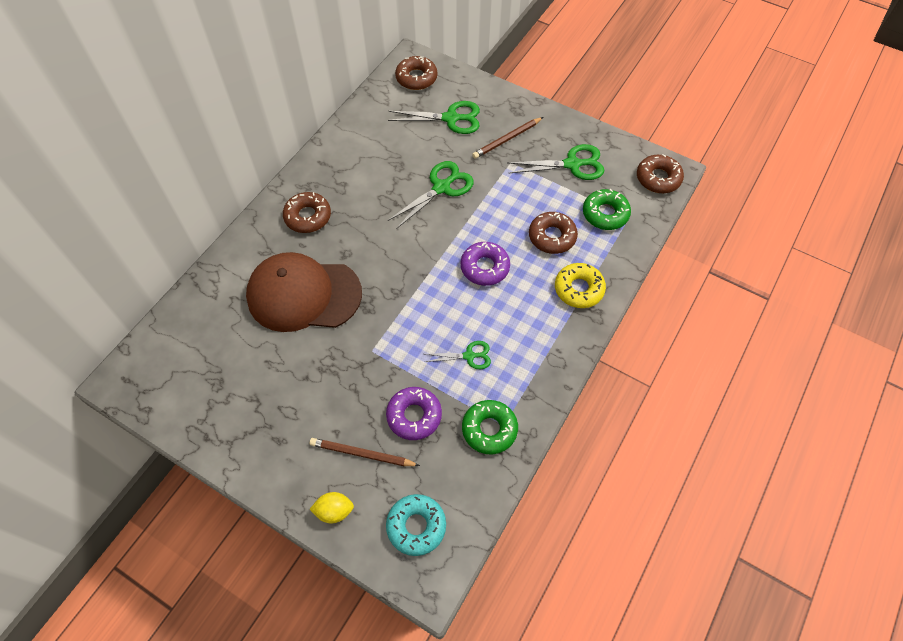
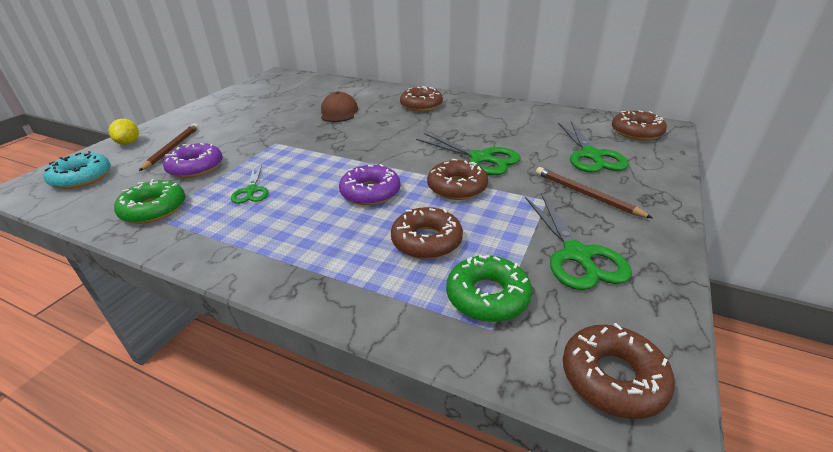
camera: 85 degrees right, 25 degrees down
brown cap [246,252,362,332] -> brown cap [321,91,358,122], size x0.51
yellow donut [555,263,606,308] -> none
none -> brown donut [427,159,488,200]

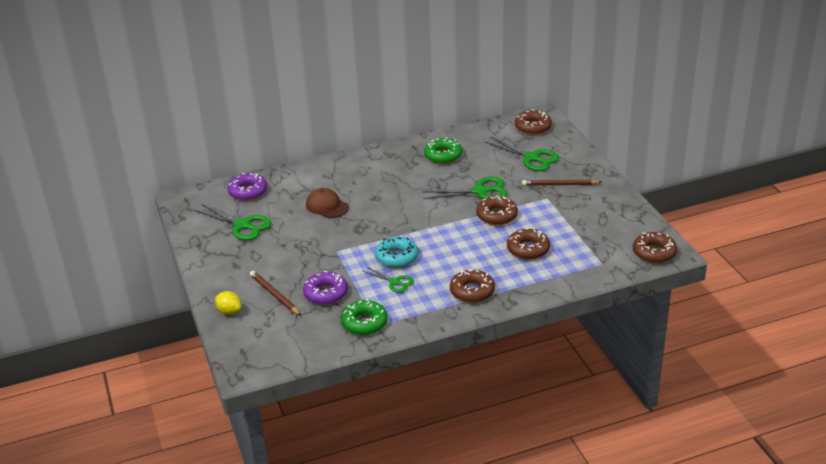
camera: 45 degrees left, 0 degrees up
turquoise donut [43,151,111,189] -> turquoise donut moved to [375,237,418,268]
purple donut [339,164,401,205] -> purple donut moved to [228,173,267,200]
brown donut [400,86,443,111] -> brown donut moved to [450,269,495,303]
green donut [446,255,532,322] -> green donut moved to [424,137,462,164]
green scissors [525,193,632,290] -> green scissors moved to [194,204,271,240]

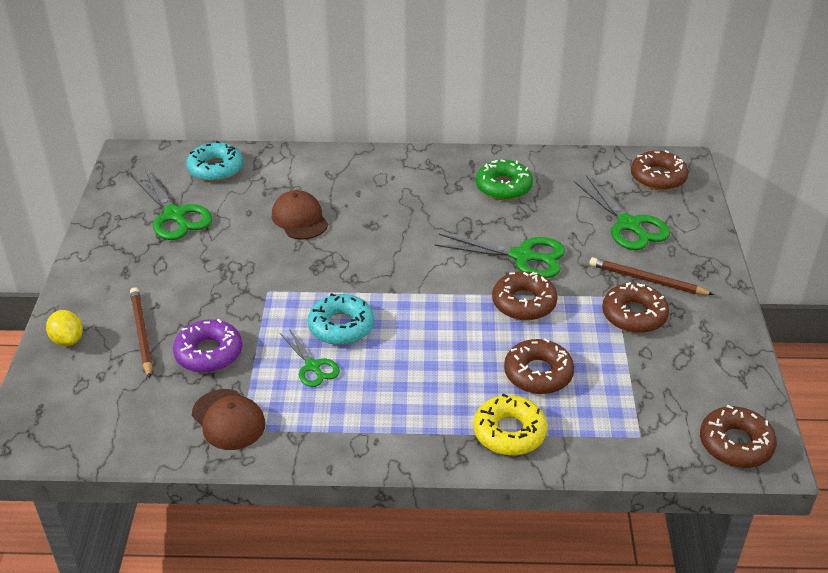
camera: 20 degrees right, 5 degrees up
purple donut [228,173,267,200] -> turquoise donut [186,141,243,182]
green donut [341,299,388,335] -> brown cap [192,389,266,450]
brown donut [450,269,495,303] -> brown donut moved to [602,282,669,333]
none -> yellow donut [473,393,547,455]

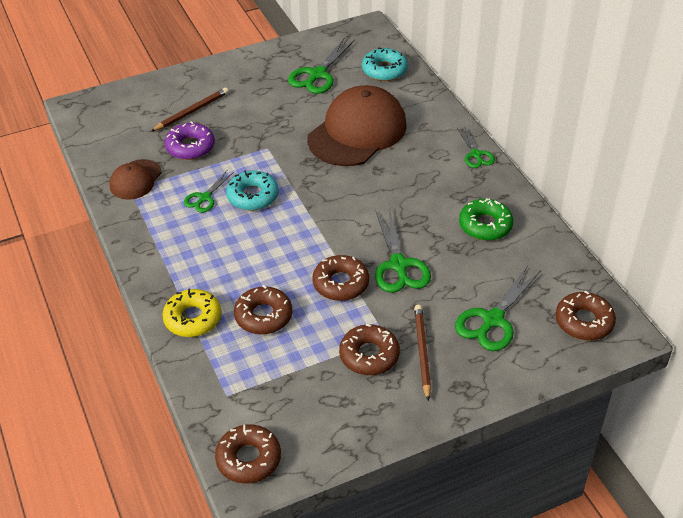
camera: 65 degrees right, 5 degrees up
yellow lemon [46,310,83,346] -> none
brown cap [272,190,328,240] -> brown cap [307,85,407,166], size x1.97
none -> green scissors [457,126,495,168]

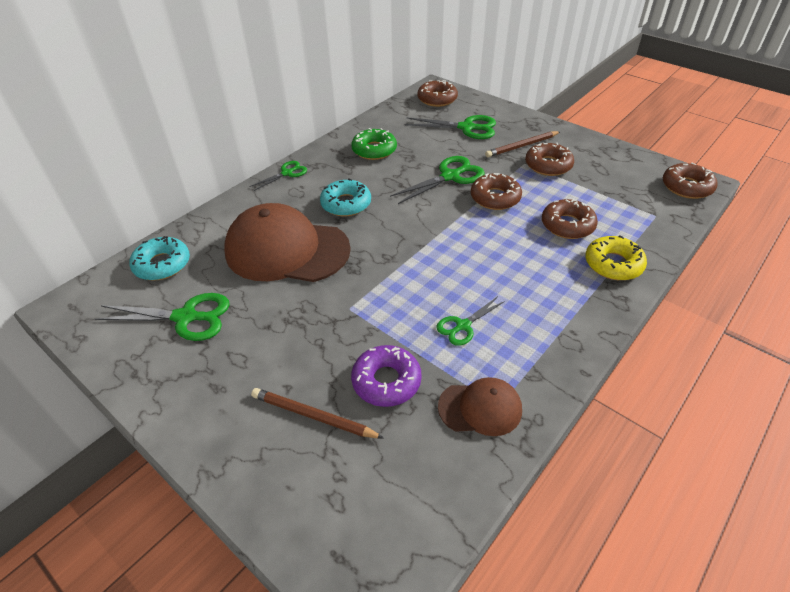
camera: 115 degrees left, 0 degrees up
green scissors [184,171,234,213] -> green scissors turned 135 degrees clockwise [436,296,505,346]
turquoise donut [226,170,279,210] -> turquoise donut moved to [320,179,371,216]

